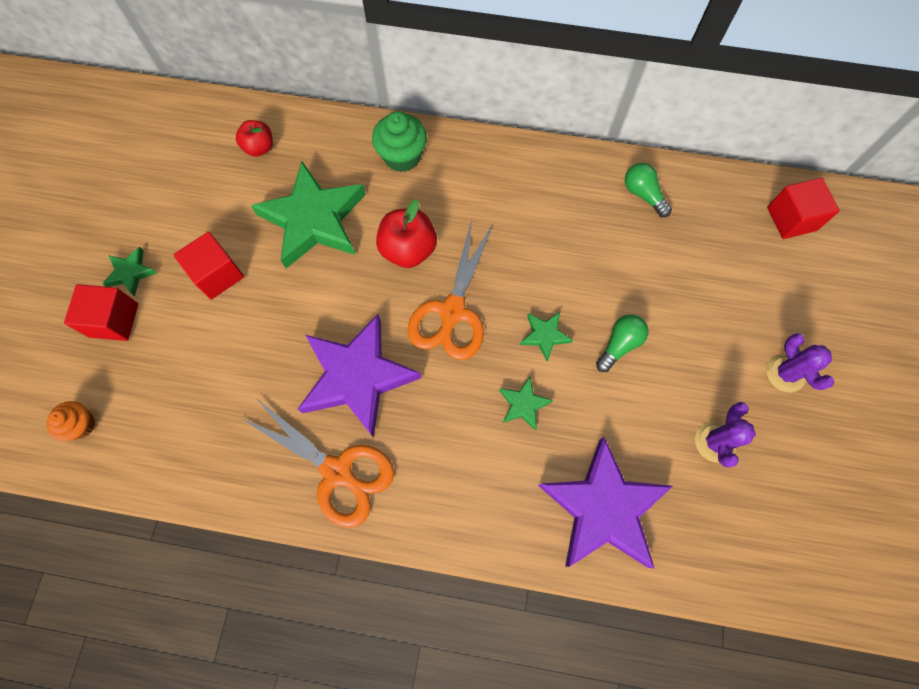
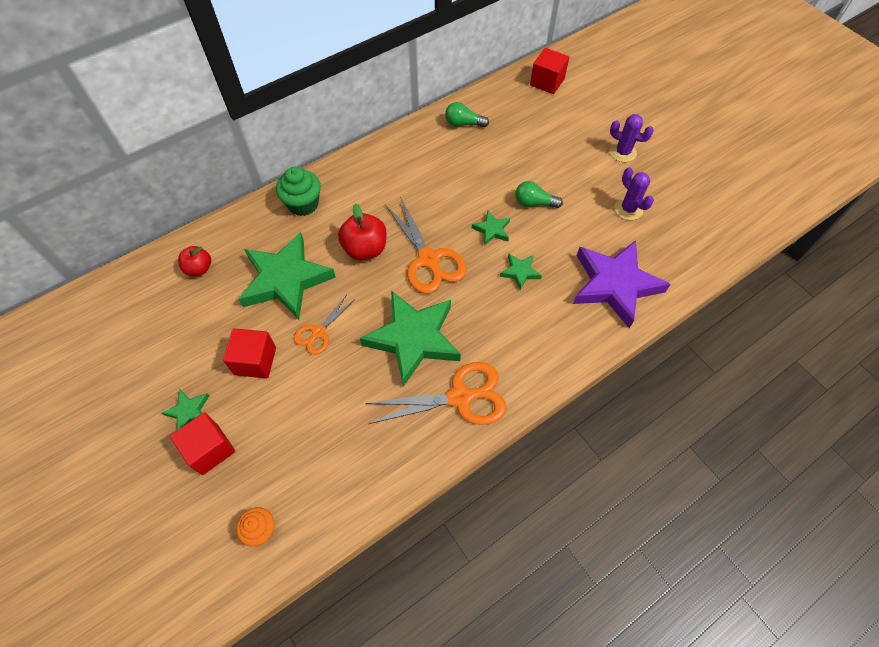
camera: 45 degrees left, 10 degrees down
purple star [298,314,421,438] -> green star [360,291,461,387]
green light bulb [596,314,648,372] -> green light bulb turned 75 degrees counterclockwise [515,181,563,208]
none -> orange scissors [294,296,355,355]

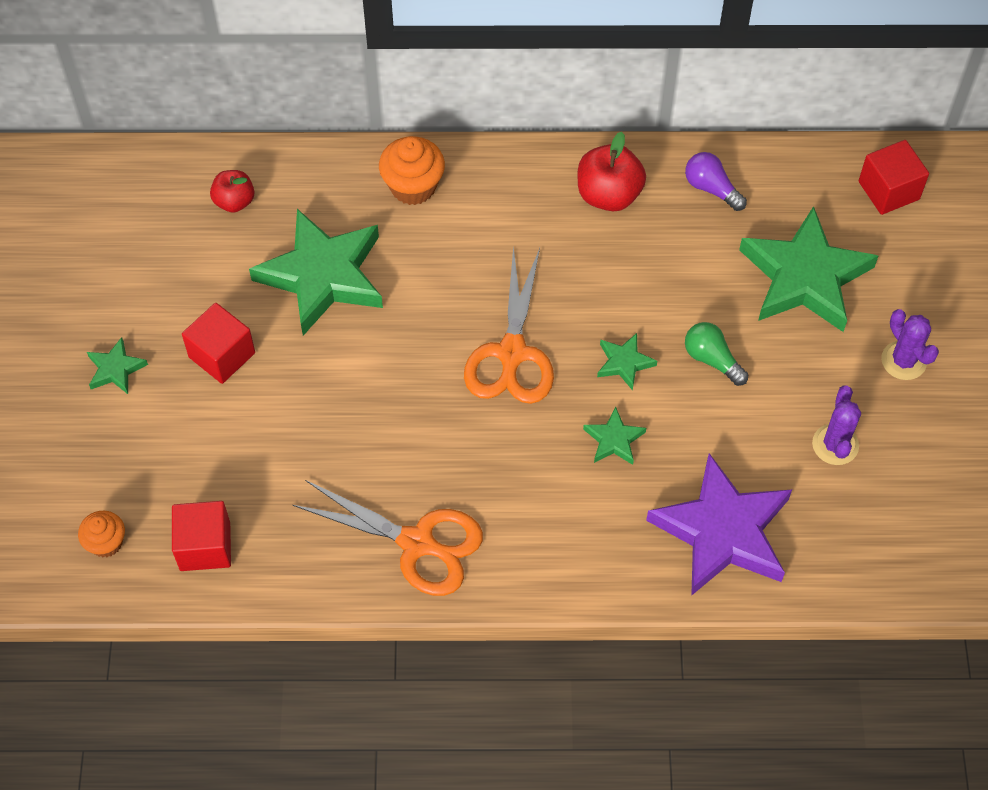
camera: 35 degrees right, 0 degrees up
red cube [170,412,235,475] -> red cube moved to [172,501,231,571]
green cupcake [276,167,321,216] -> orange cupcake [379,136,445,205]
orange scissors [294,296,355,355] -> none
red apple [338,203,387,260] -> red apple moved to [578,132,646,211]
green star [360,291,461,387] -> green star moved to [739,206,878,332]
green light bulb [445,102,489,127] -> purple light bulb [685,152,747,211]

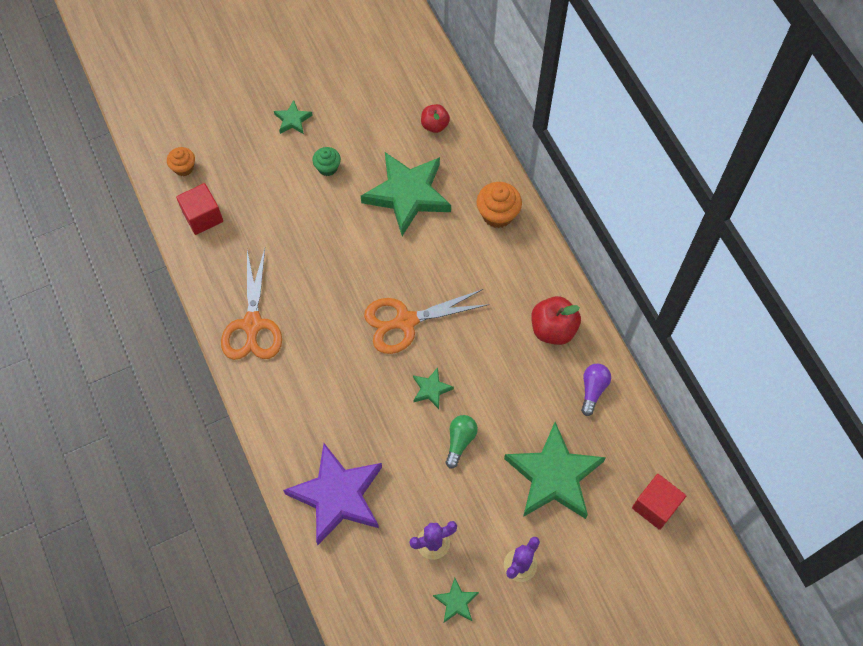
camera: 65 degrees right, 5 degrees up
red cube [182,303,255,384] -> green cupcake [312,147,341,176]
green star [583,406,646,465] -> green star moved to [433,578,479,623]

